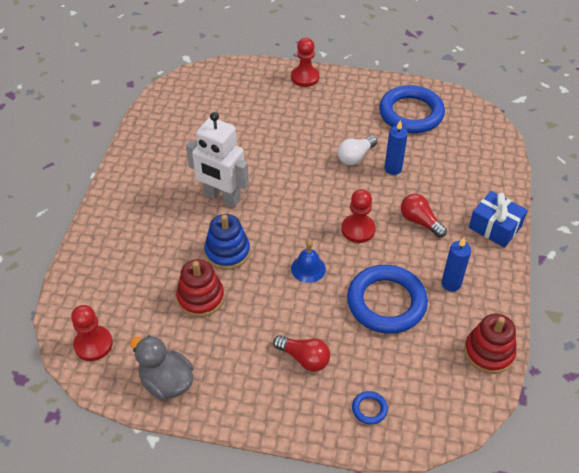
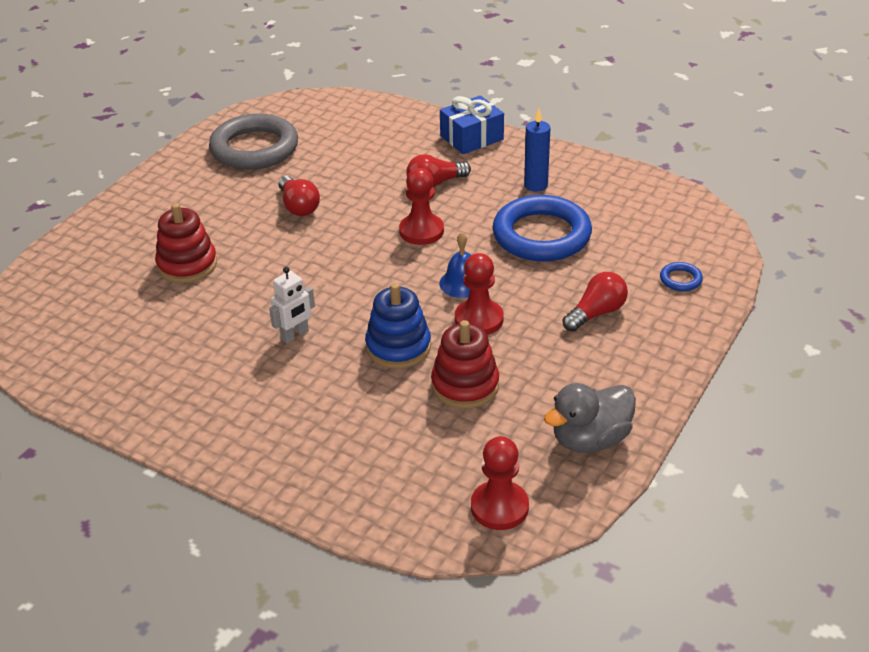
camera: 70 degrees left, 10 degrees down
white robot [186,112,249,207] -> white robot [269,266,315,343], size x0.51
red pawn [291,38,320,87] -> red pawn moved to [455,253,504,335]
white light bulb [338,135,377,165] -> red light bulb [279,176,320,216]
blue ring [379,85,445,133] -> grey ring [209,113,298,170]
blue candle [385,120,408,175] -> none
red stacking toy [464,313,516,374] -> red stacking toy moved to [155,203,217,283]

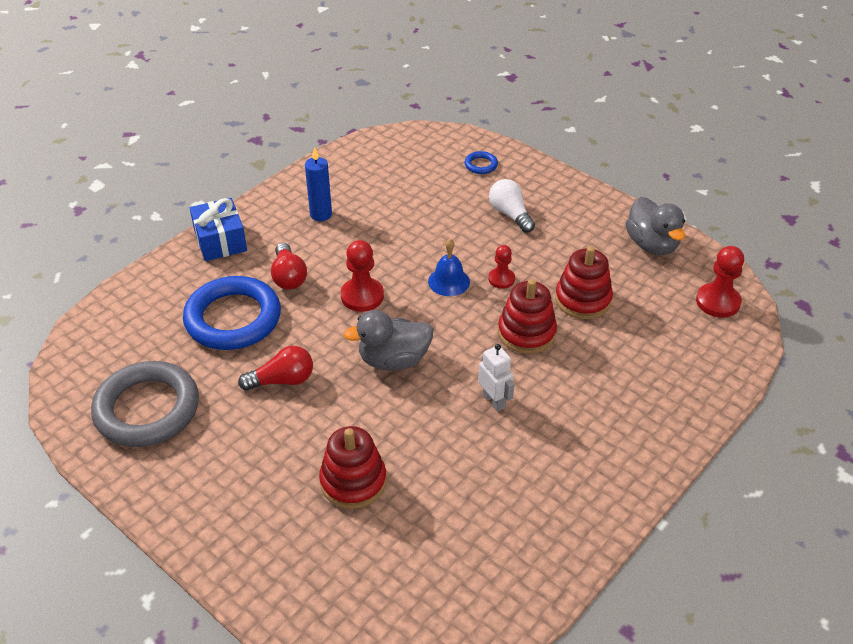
camera: 80 degrees left, 5 degrees up
blue stacking toy [365,283,431,369] -> red stacking toy [498,279,557,354]
red pawn [455,253,504,335] -> red pawn [488,245,515,289], size x0.63
blue ring [493,195,592,262] -> blue ring moved to [183,276,281,350]
red light bulb [563,272,628,332] -> white light bulb [489,179,535,233]
none -> grey duck [343,310,433,371]

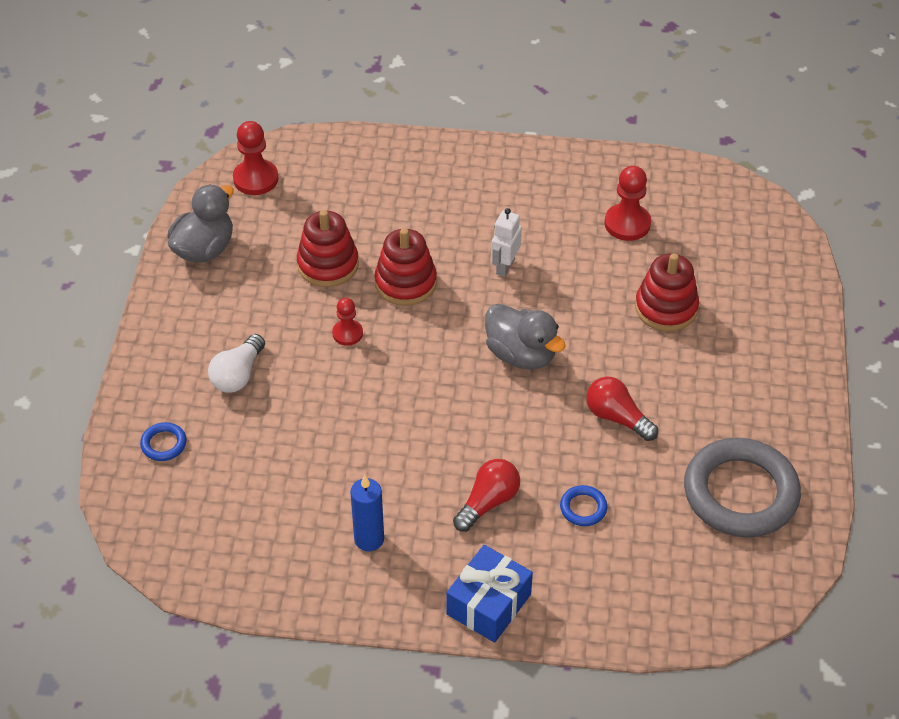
camera: 125 degrees left, 5 degrees up
blue ring [183,276,281,350] -> blue ring [560,485,607,526], size x0.41
red pawn [341,240,384,312] -> red pawn moved to [604,166,651,241]
blue bell [428,239,470,296] -> none

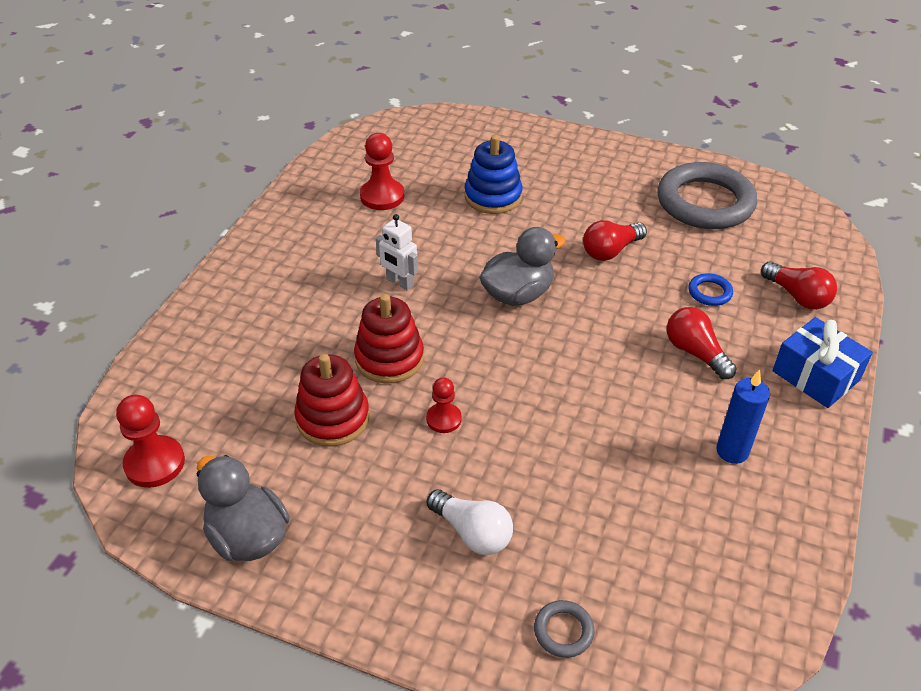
camera: 75 degrees left, 5 degrees down
blue ring [140,422,187,461] -> grey ring [534,600,595,658]
red stacking toy [635,253,699,331] -> blue stacking toy [465,135,523,214]
none -> red light bulb [761,261,837,310]

